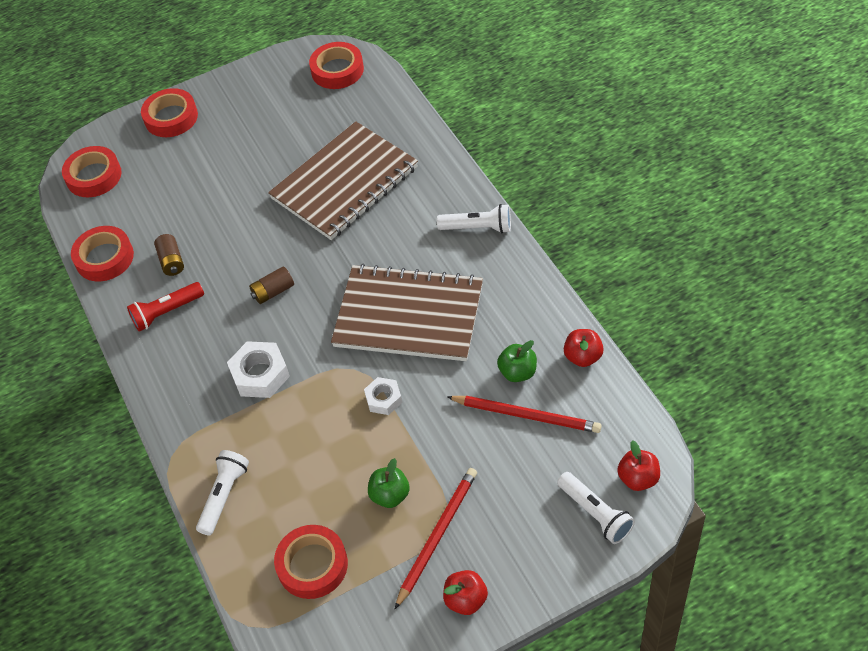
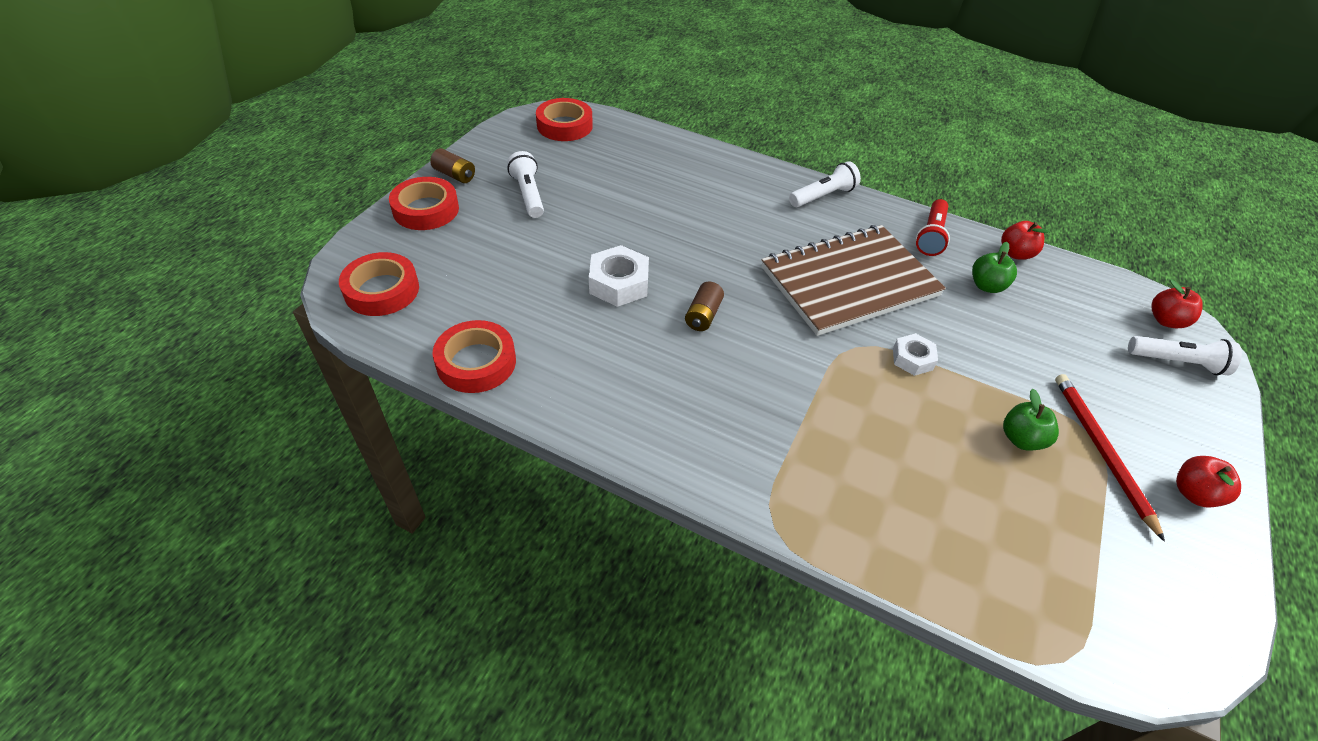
camera: 45 degrees left, 5 degrees down
red flashlight [127,282,204,332] -> red flashlight moved to [916,199,950,256]
brown battery [154,234,184,276] -> brown battery moved to [430,148,475,183]
white flashlight [196,450,249,536] -> white flashlight moved to [507,151,544,218]
white nut [227,341,290,398] -> white nut moved to [589,245,649,307]
brown notebook [268,121,418,240] -> none
red tape [274,525,348,599] -> none
red pencil [447,396,601,433] -> none

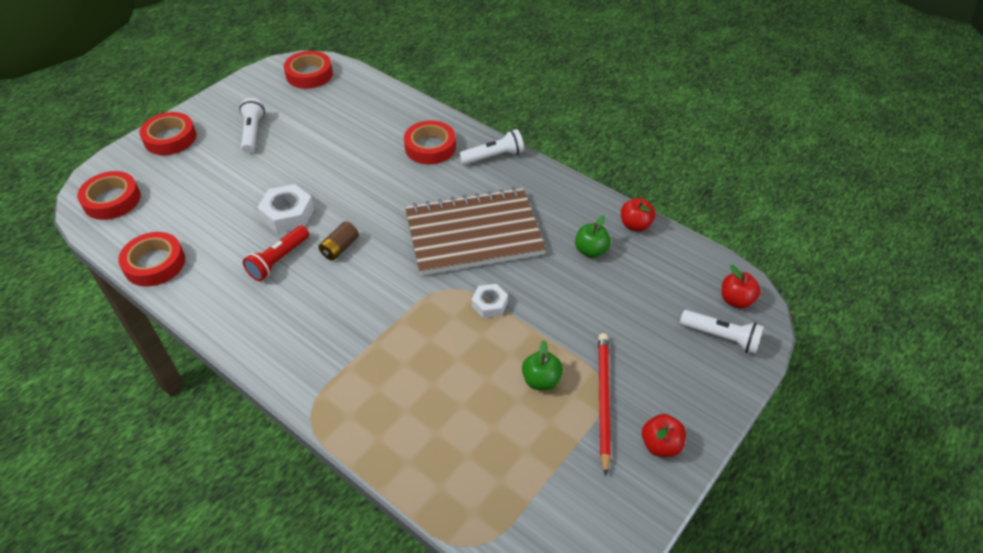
camera: 15 degrees right, 0 degrees up
brown battery [430,148,475,183] -> none
red flashlight [916,199,950,256] -> red flashlight moved to [243,226,309,281]
none -> red tape [404,120,456,165]

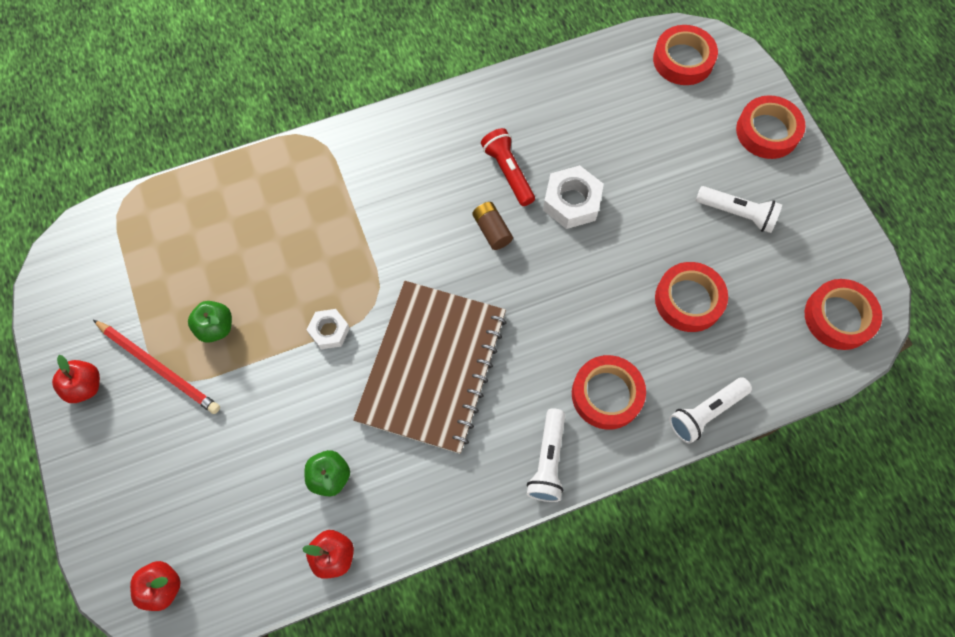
camera: 120 degrees right, 20 degrees up
red tape [118,232,185,287] -> red tape moved to [655,262,728,332]
white flashlight [680,310,764,354] -> white flashlight moved to [669,377,752,444]

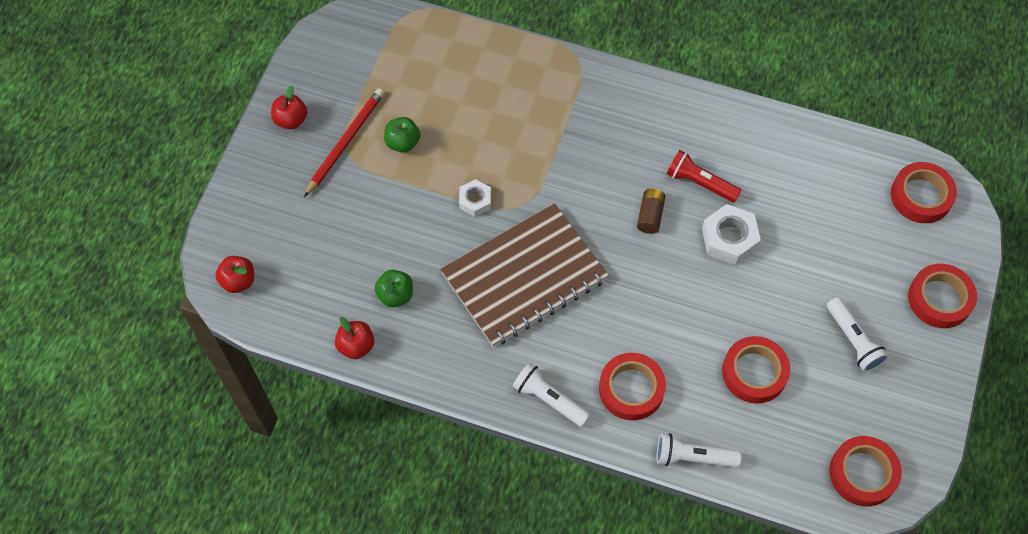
camera: 40 degrees right, 5 degrees down
red pencil [93,320,220,414] -> red pencil turned 135 degrees counterclockwise [304,88,384,197]
red flashlight [481,128,535,206] -> red flashlight turned 75 degrees counterclockwise [667,150,742,203]
white flashlight [527,408,565,502] -> white flashlight turned 75 degrees clockwise [513,362,590,427]

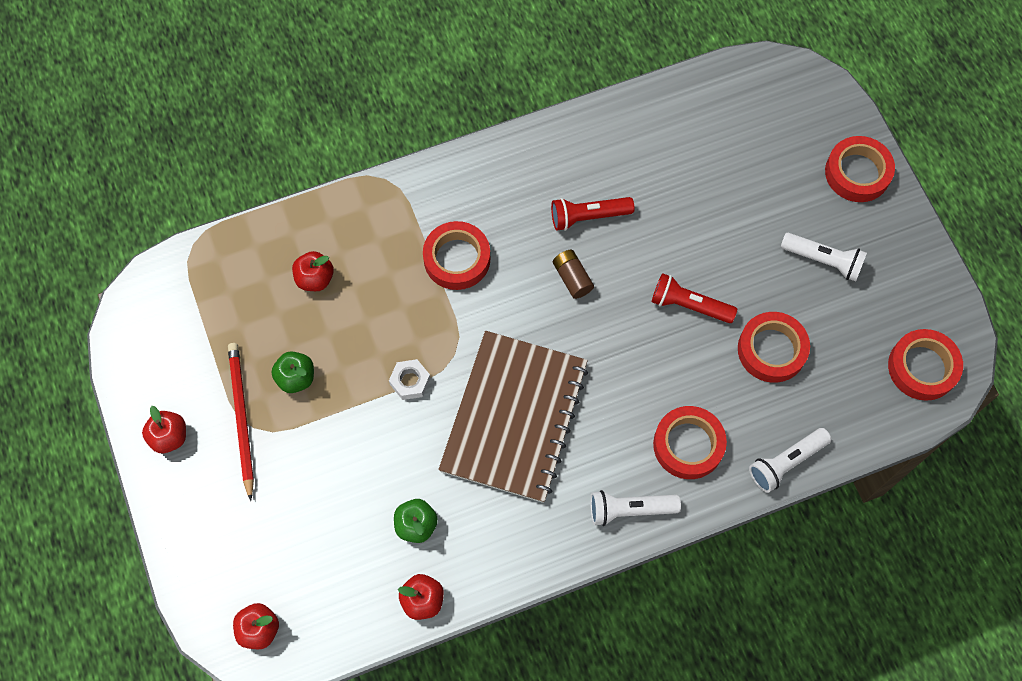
camera: 40 degrees left, 5 degrees up
white nut [702,204,761,265] -> none
red tape [891,162,957,223] -> red tape moved to [423,221,490,290]
none -> red apple [292,251,334,291]
none -> red flashlight [652,273,737,323]

